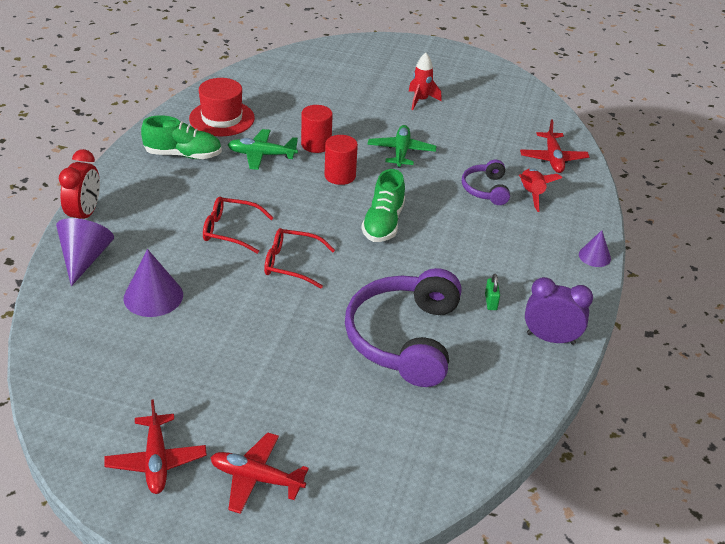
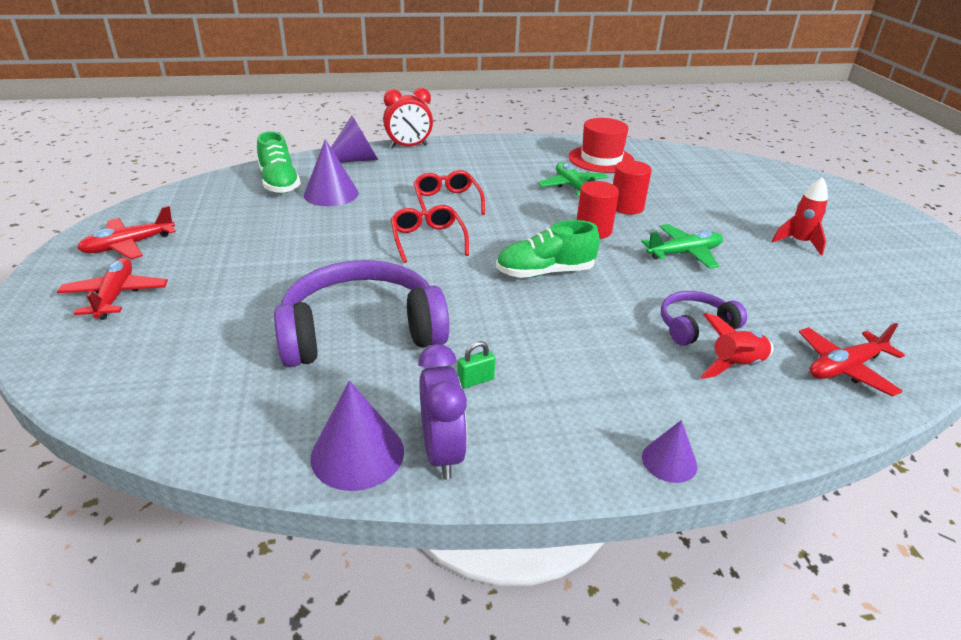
camera: 65 degrees right, 5 degrees down
green shoe [141,115,222,159] -> green shoe moved to [257,131,301,194]
none -> purple cone [310,381,404,491]

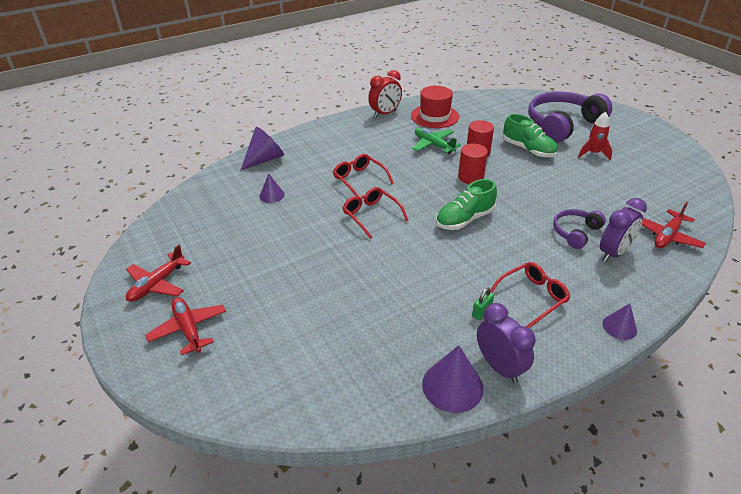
camera: 20 degrees left, 5 degrees up
green shoe [257,131,301,194] -> green shoe moved to [503,114,558,157]
purple headphones [274,260,449,367] -> purple headphones moved to [528,92,612,143]
purple cone [304,139,359,206] -> purple cone [260,174,285,203], size x0.59
red clock [383,88,433,148] -> red clock moved to [368,70,402,117]
green plane [641,224,723,269] -> none
red rocket [700,313,774,379] -> purple clock [600,198,647,262]
none -> red glasses [490,262,570,328]

